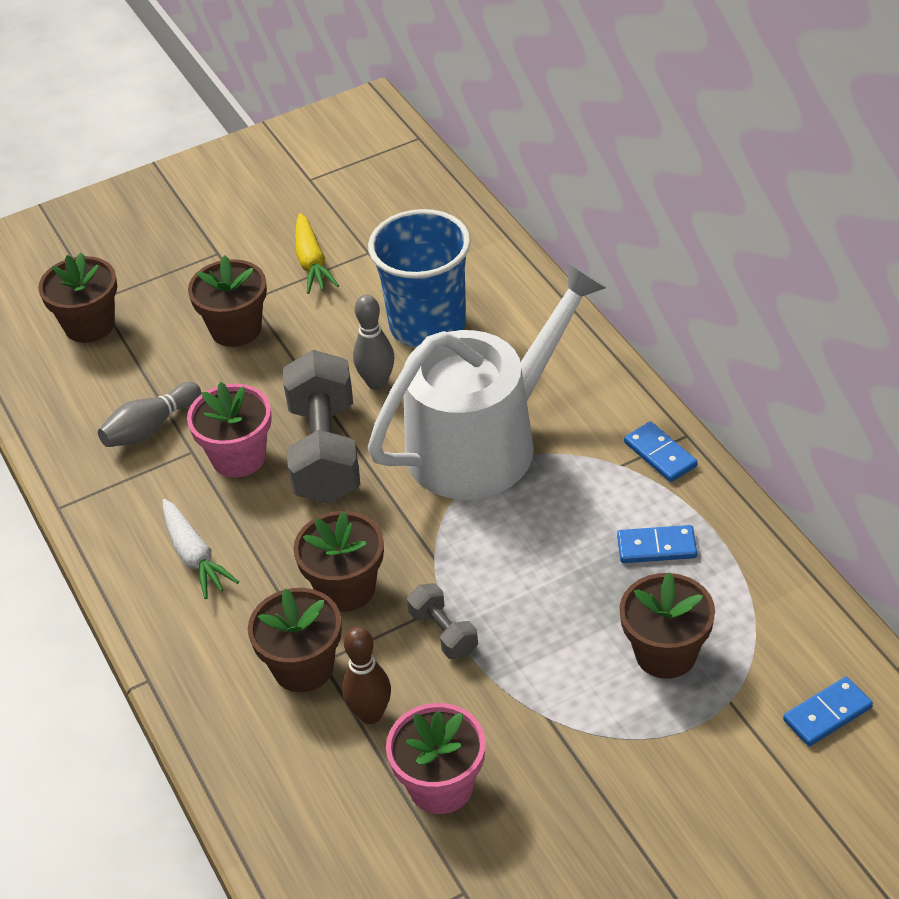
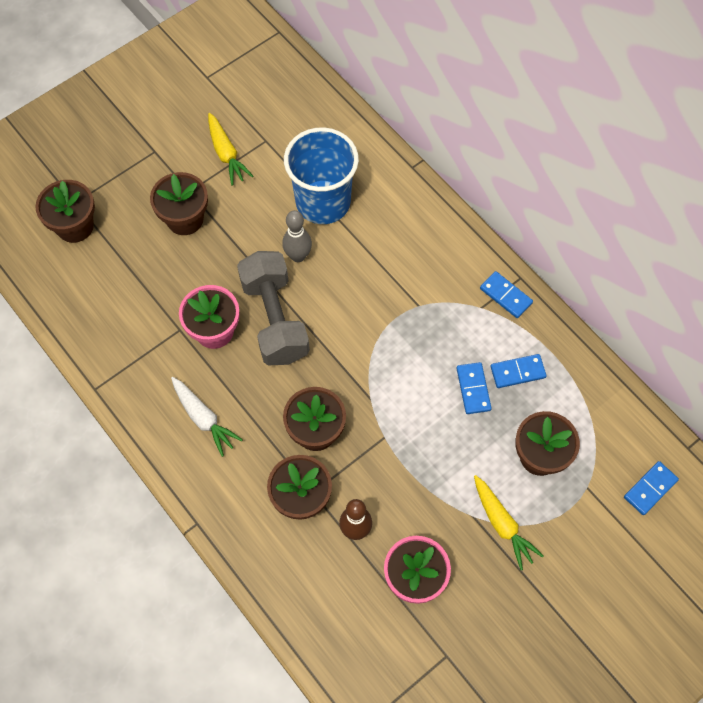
camera: 15 degrees left, 20 degrees up
grey bowling pin [98,382,201,447] -> none
white watering can [368,262,606,500] -> none
grey dumbbell [407,583,478,659] -> none
none -> blue domino [456,362,492,414]
none -> yellow carrot [474,475,544,570]

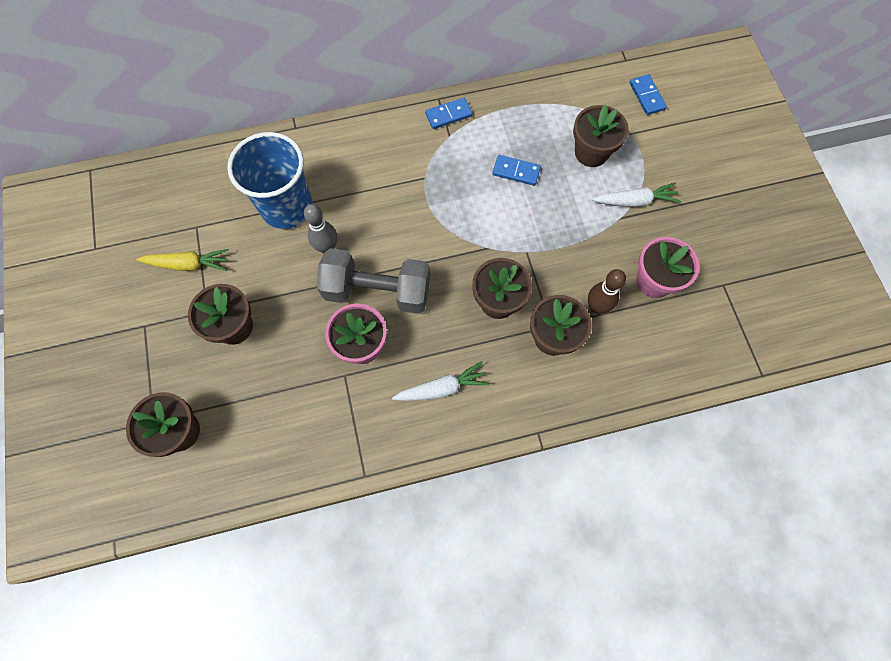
camera: 65 degrees left, 5 degrees up
yellow carrot [474,475,544,570] -> white carrot [592,182,681,207]
blue domino [491,354,547,388] -> none

